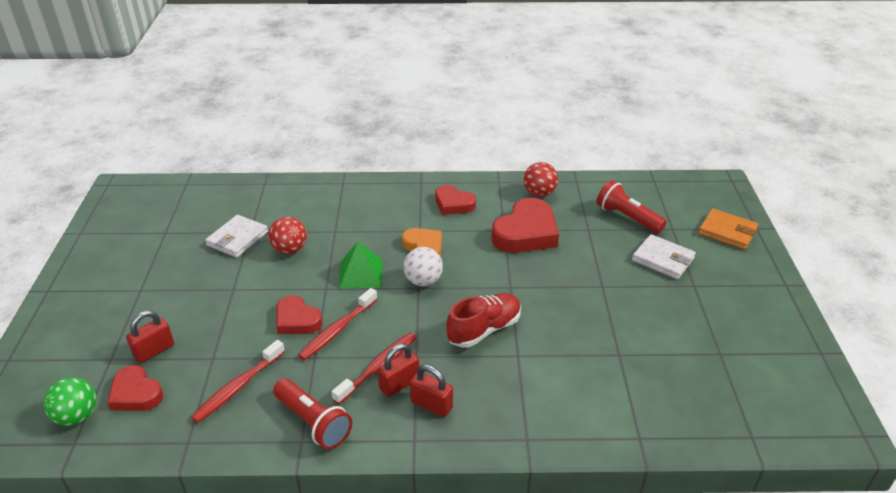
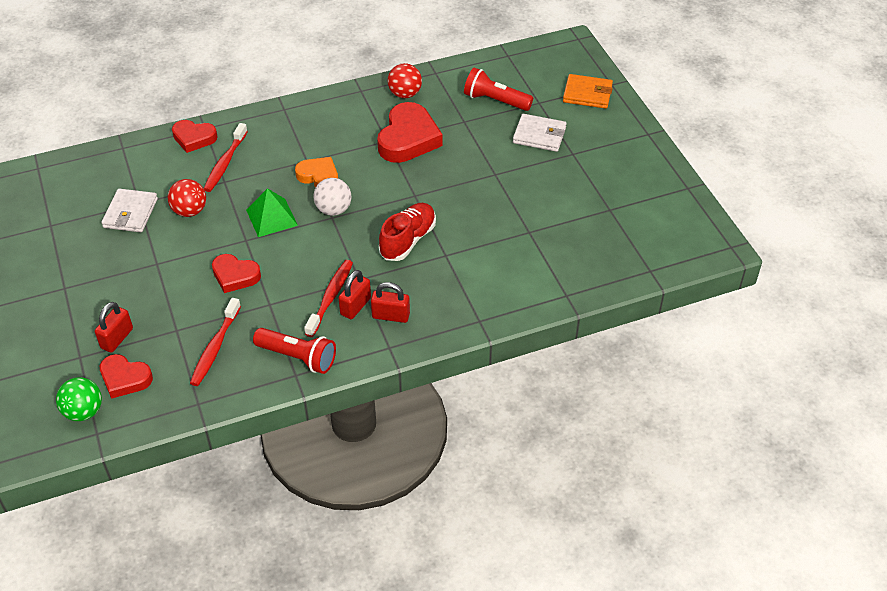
camera: 20 degrees left, 10 degrees up
red toothbrush [298,288,377,361] -> red toothbrush moved to [204,123,248,192]
red heart [435,185,476,215] -> red heart moved to [172,120,218,153]

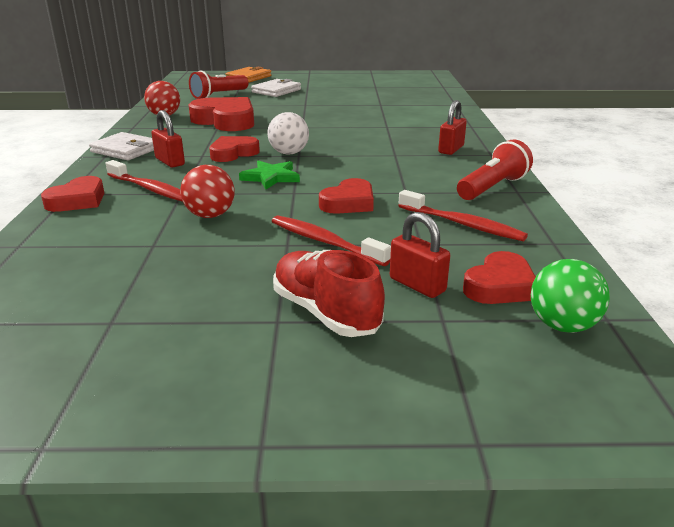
camera: 70 degrees left, 20 degrees down
white wallet [101,189,158,232] -> white wallet moved to [89,132,154,160]
green pyramid [246,188,298,237] -> green star [239,160,300,189]
orange heart [295,157,338,187] -> red heart [209,136,260,162]
red toothbrush [304,260,353,337] -> red toothbrush moved to [272,216,391,266]
red padlock [339,270,371,319] -> red padlock moved to [151,110,185,167]
red shoe [379,203,436,261] -> red shoe moved to [273,250,385,337]

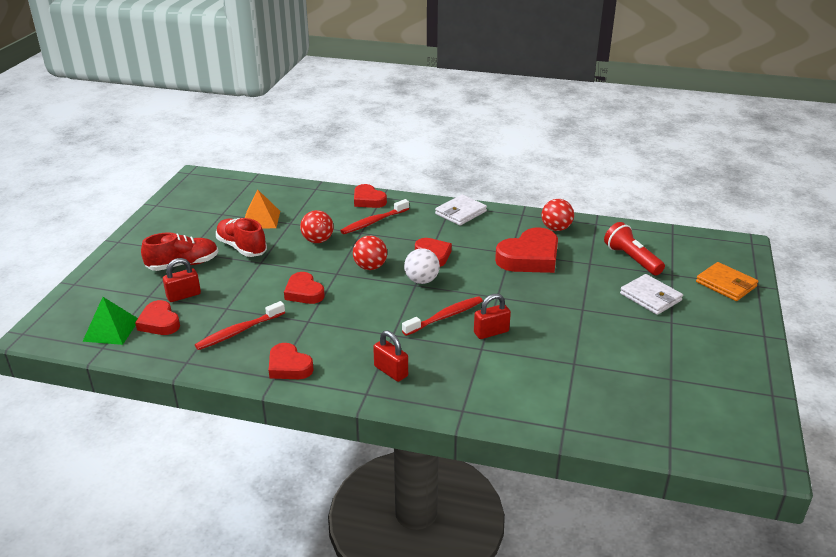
camera: 105 degrees right, 5 degrees up
red padlock [151,110,185,167] -> red padlock moved to [474,294,511,339]
green star [239,160,300,189] -> red ball [353,236,387,270]
red toothbrush [272,216,391,266] -> red toothbrush moved to [402,296,483,336]
red flashlight [457,139,533,200] -> red heart [269,343,314,379]
green ball [531,259,610,333] -> green pyramid [82,297,138,345]
none -> red shoe [216,218,267,257]
none -> orange pyramid [245,190,280,228]

